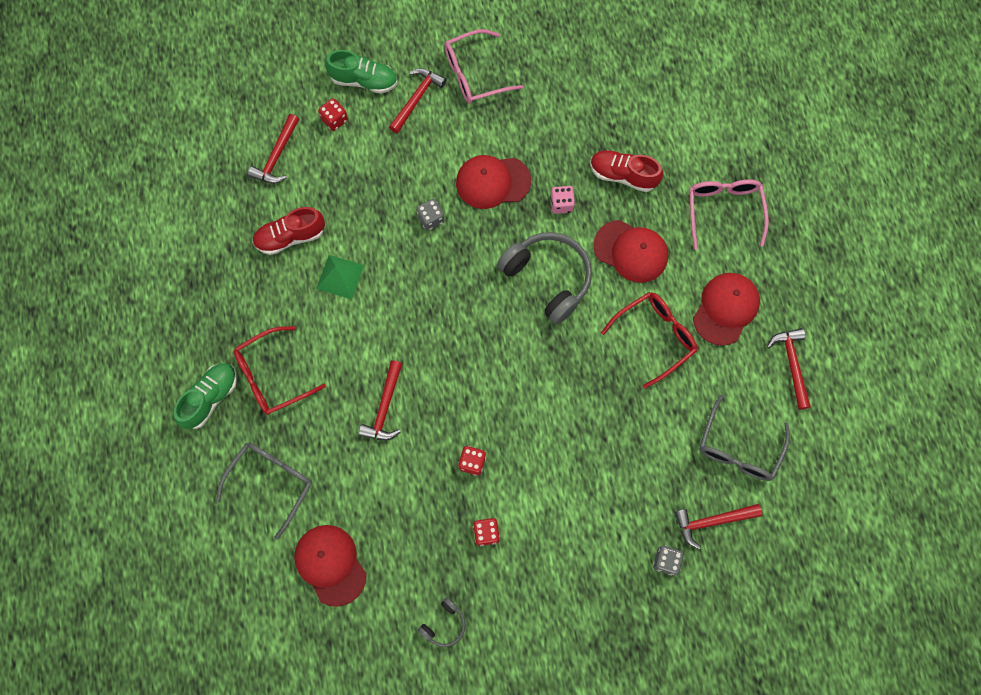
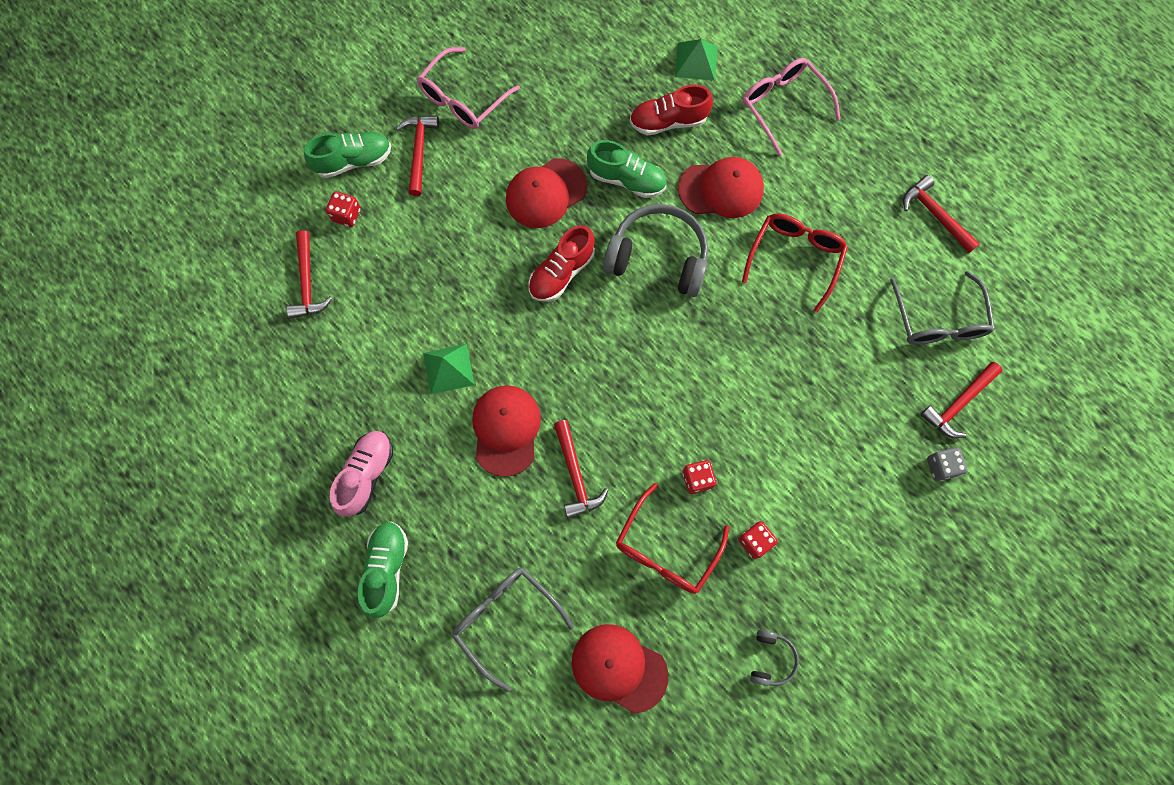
camera: 30 degrees left, 0 degrees up
grey glasses [216,442,312,540] -> grey glasses turned 45 degrees counterclockwise [452,568,574,692]
red glasses [234,326,326,415] -> red glasses moved to [616,483,729,594]
red shoe [252,207,325,255] -> red shoe moved to [529,225,595,302]
grey dice [416,199,445,231] -> none
pink dice [550,186,575,214] -> green shoe [587,140,666,198]
red cap [693,273,760,346] -> red cap moved to [472,385,541,477]
none -> pink shoe [330,431,393,517]
none -> green pyramid [675,39,718,81]

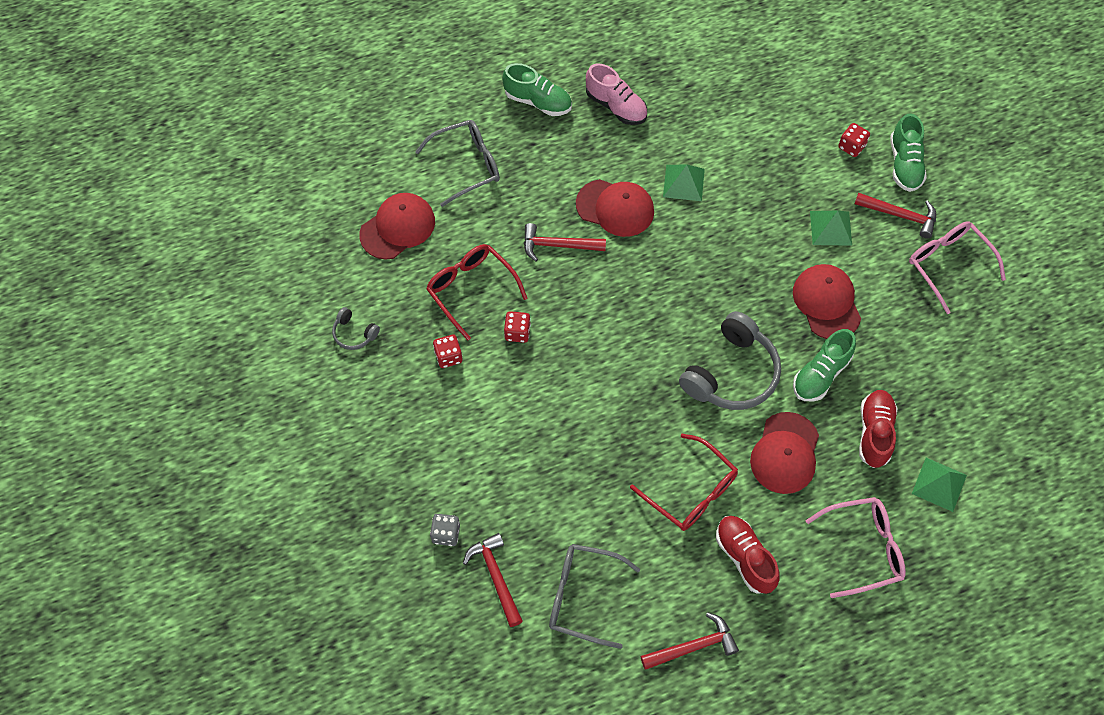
camera: 110 degrees right, 10 degrees down
red hammer [287,230,332,319] -> none
red shoe [529,225,595,302] -> red shoe moved to [716,516,780,594]
none -> green pyramid [810,210,852,246]

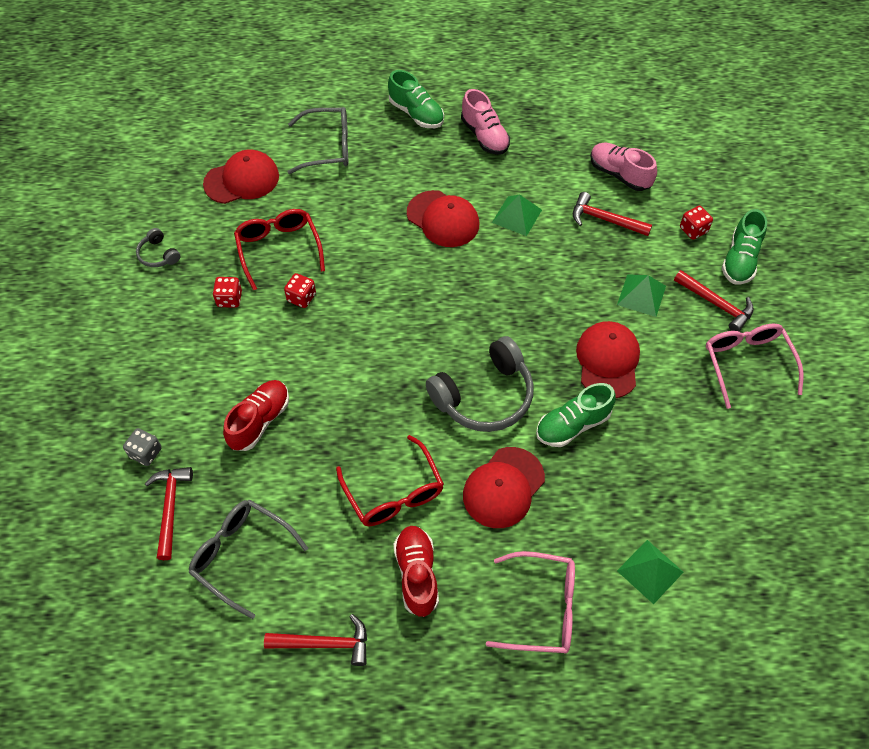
camera: 20 degrees right, 5 degrees down
red hammer [524,223,606,261] -> red hammer moved to [573,192,652,236]
red shoe [859,390,897,468] -> red shoe moved to [223,380,289,451]
none -> pink shoe [591,143,657,191]

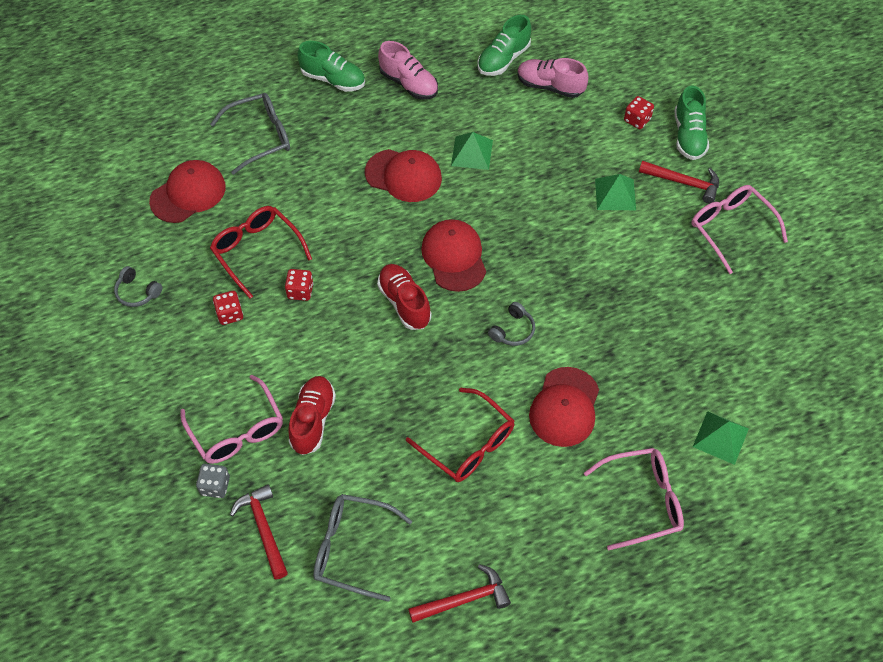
camera: 20 degrees left, 0 degrees up
red shoe [394,526,439,617] -> red shoe moved to [377,264,432,330]
grey headphones [426,336,534,432] -> grey headphones [488,302,535,346], size x0.46
green shoe [536,383,616,447] -> green shoe moved to [477,15,531,76]
red hammer [573,192,652,236] -> none
red cap [576,321,640,398] -> red cap moved to [421,219,486,292]
none -> pink glasses [180,375,283,464]

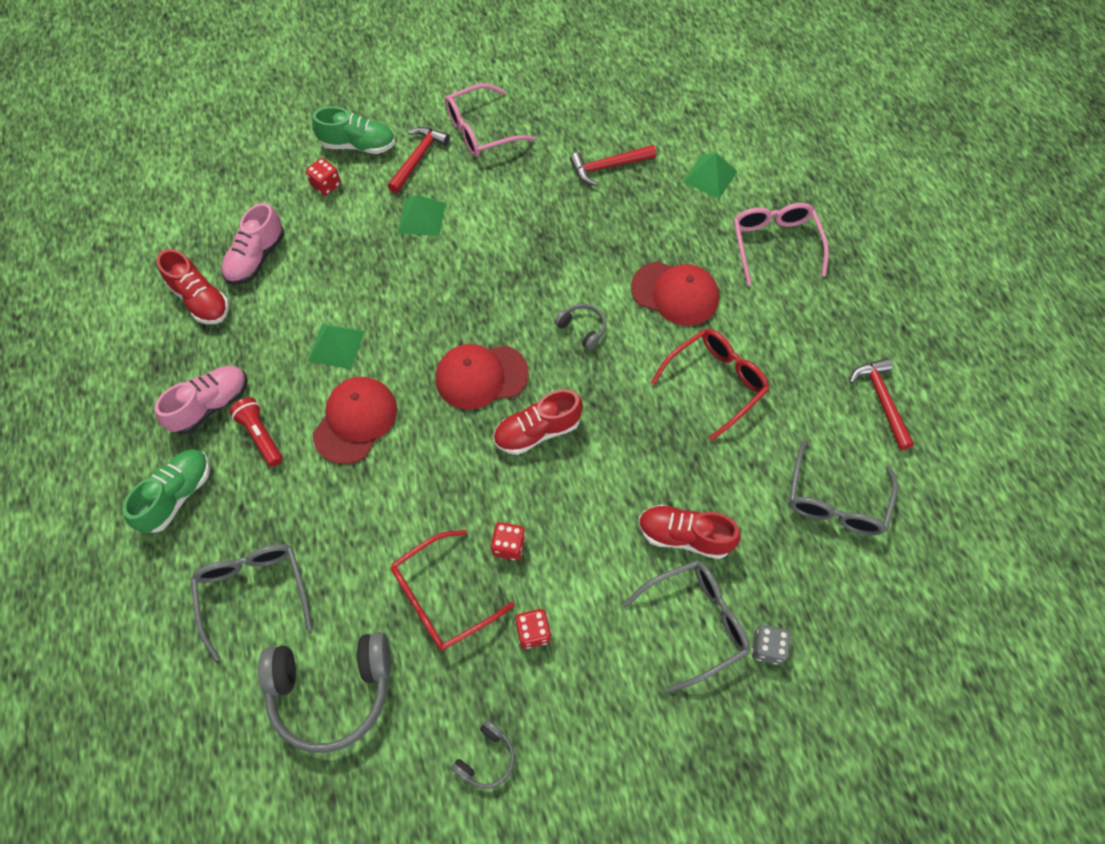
camera: 85 degrees left, 5 degrees up
red cap [149,160,226,223] -> grey headphones [258,632,391,753]
pink glasses [180,375,283,464] -> grey glasses [624,560,750,692]
red hammer [230,484,288,579] -> red hammer moved to [570,145,656,186]
green shoe [477,15,531,76] -> red shoe [157,249,229,324]
none -> red flashlight [229,397,283,467]

